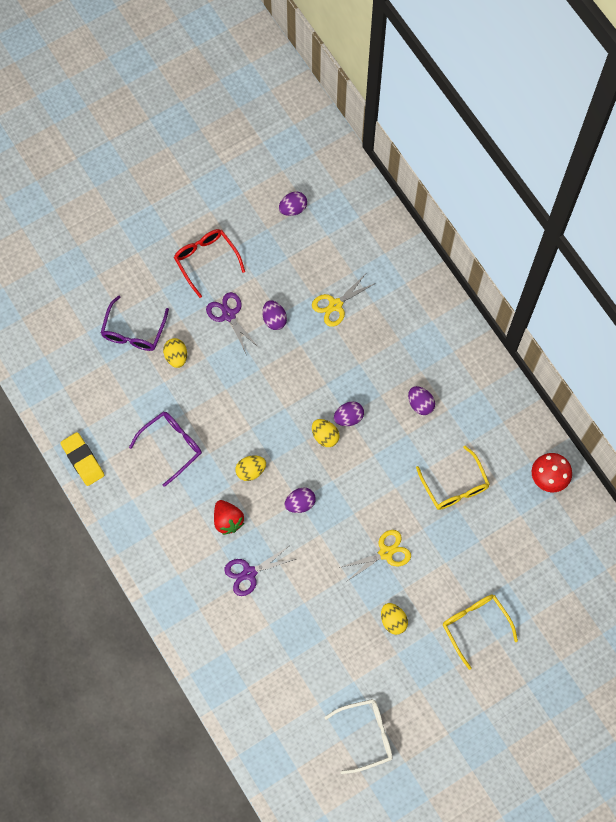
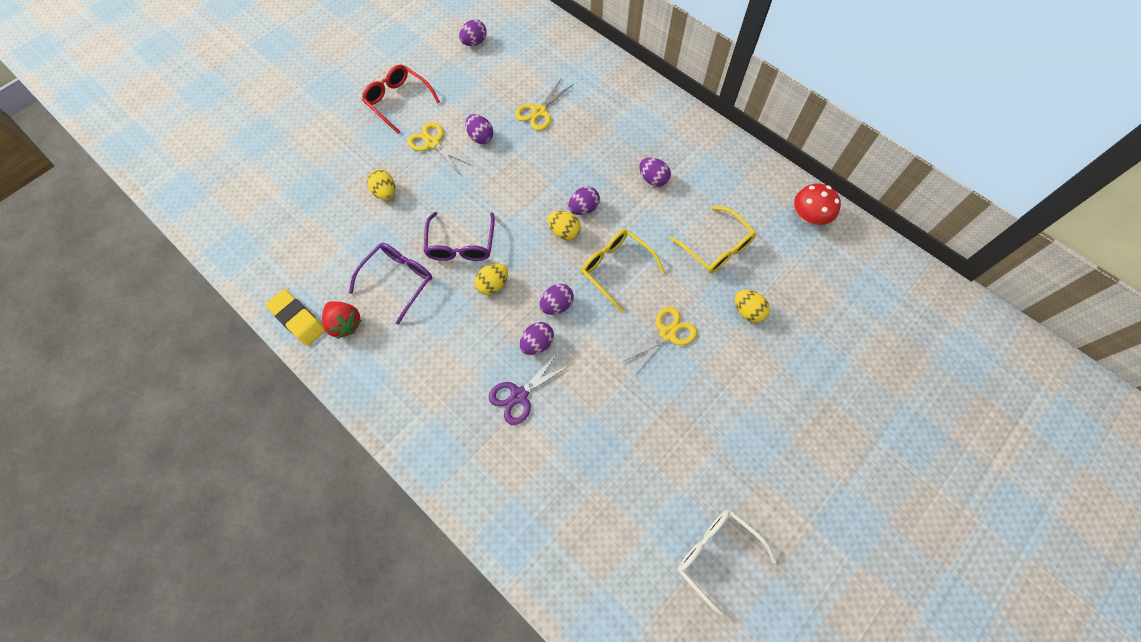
camera: 15 degrees left, 5 degrees down
purple glasses [101,295,169,351] -> purple glasses moved to [424,212,495,261]
purple scissors [206,292,259,354] -> yellow scissors [407,122,471,173]
red strawberry [214,500,244,535] -> red strawberry moved to [322,301,362,339]
white glasses [324,699,393,774] -> white glasses turned 105 degrees counterclockwise [678,510,777,622]
yellow egg [381,603,408,635] -> yellow egg moved to [735,290,770,323]
yellow glasses [443,595,518,670] -> yellow glasses moved to [581,229,665,312]
none -> purple egg [520,322,554,355]

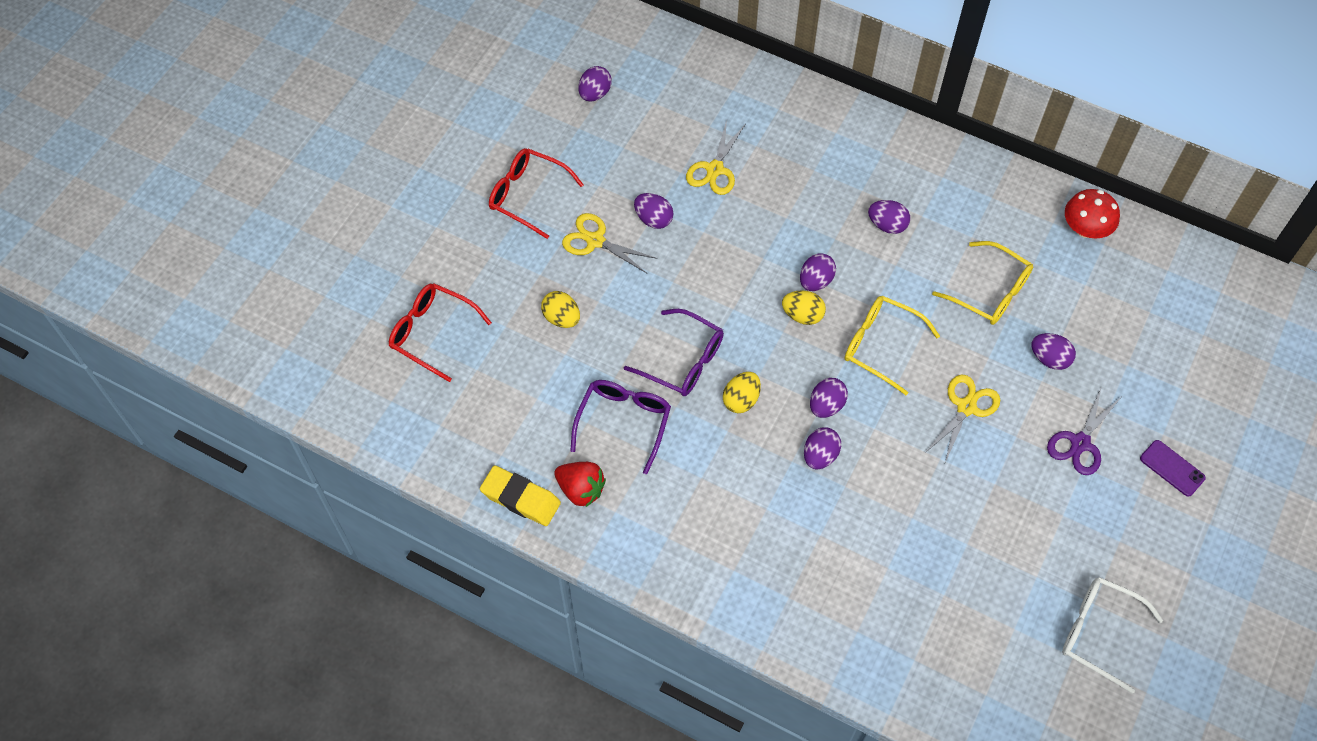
camera: 15 degrees left, 5 degrees down
purple glasses [424,212,495,261] -> purple glasses turned 45 degrees counterclockwise [624,309,724,396]
purple scissors [489,353,570,425] -> purple scissors moved to [1047,386,1121,475]
yellow egg [735,290,770,323] -> purple egg [1031,333,1076,370]
none -> red glasses [389,283,492,382]
none -> purple phone [1140,440,1206,497]

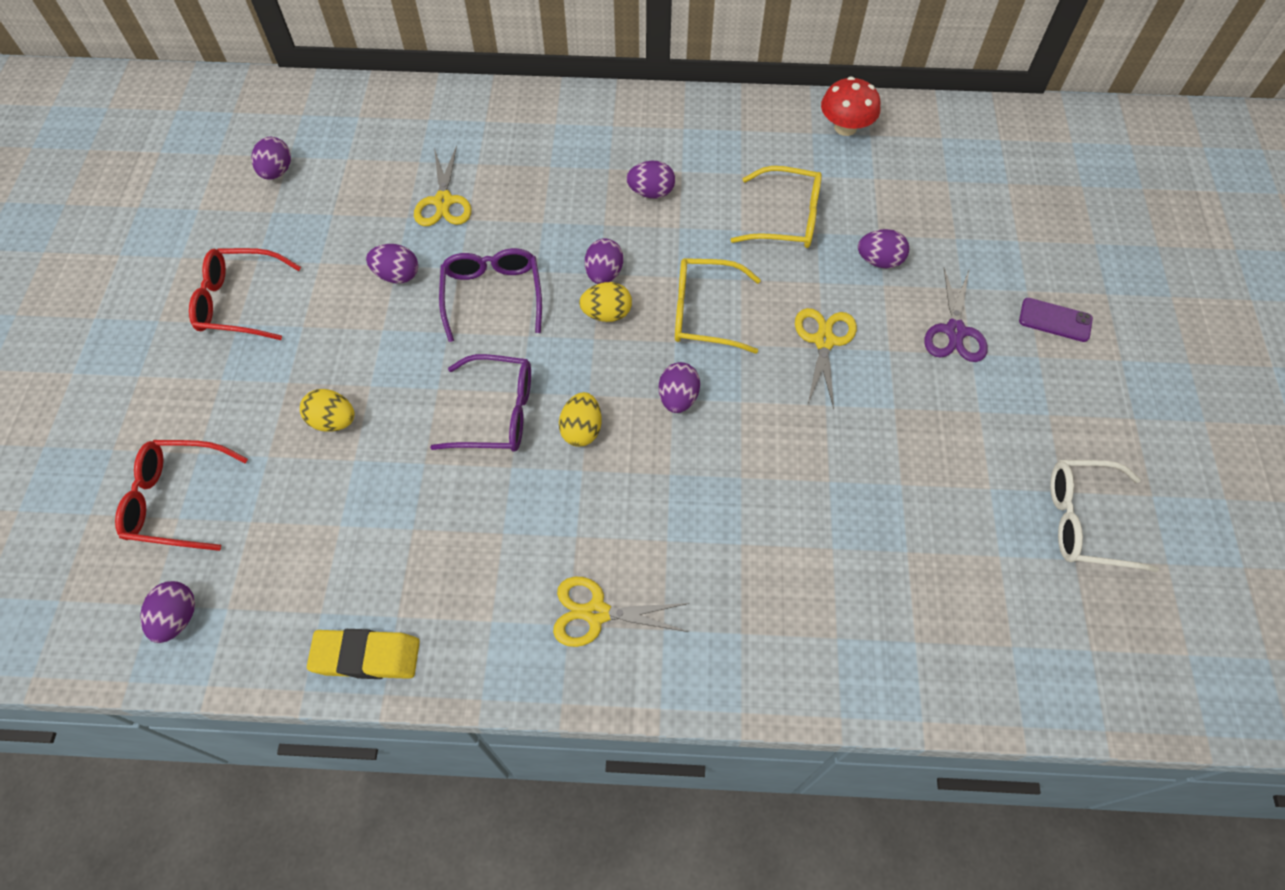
camera: 25 degrees left, 0 degrees up
red strawberry [554,462,606,507] -> none
yellow scissors [562,213,657,273] -> yellow scissors moved to [553,577,689,647]
purple glasses [570,380,671,474] -> purple glasses moved to [439,248,542,342]
purple egg [804,427,841,469] -> purple egg moved to [140,581,195,643]

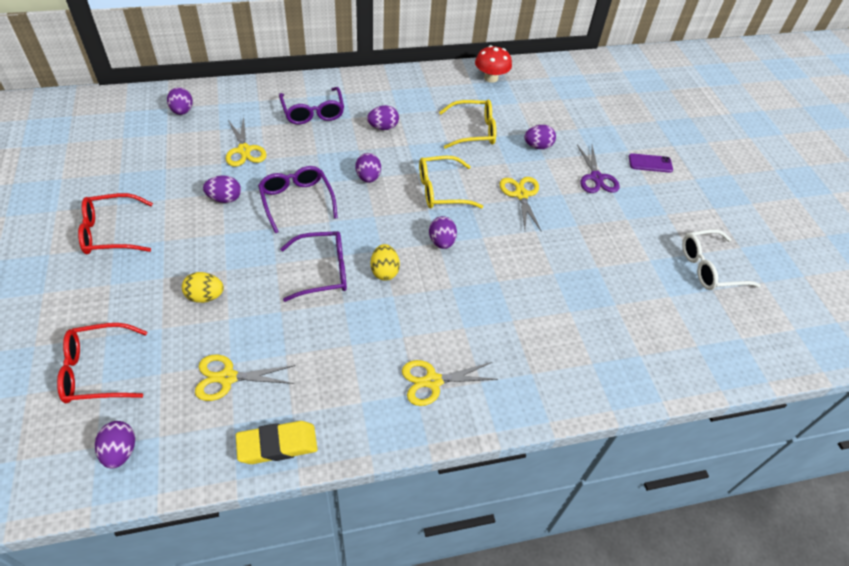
camera: 20 degrees left, 10 degrees down
purple egg [251,137,291,180] -> purple egg moved to [167,87,193,115]
yellow egg [579,282,632,322] -> none
none -> yellow scissors [195,354,295,401]
none -> purple glasses [279,87,344,124]

